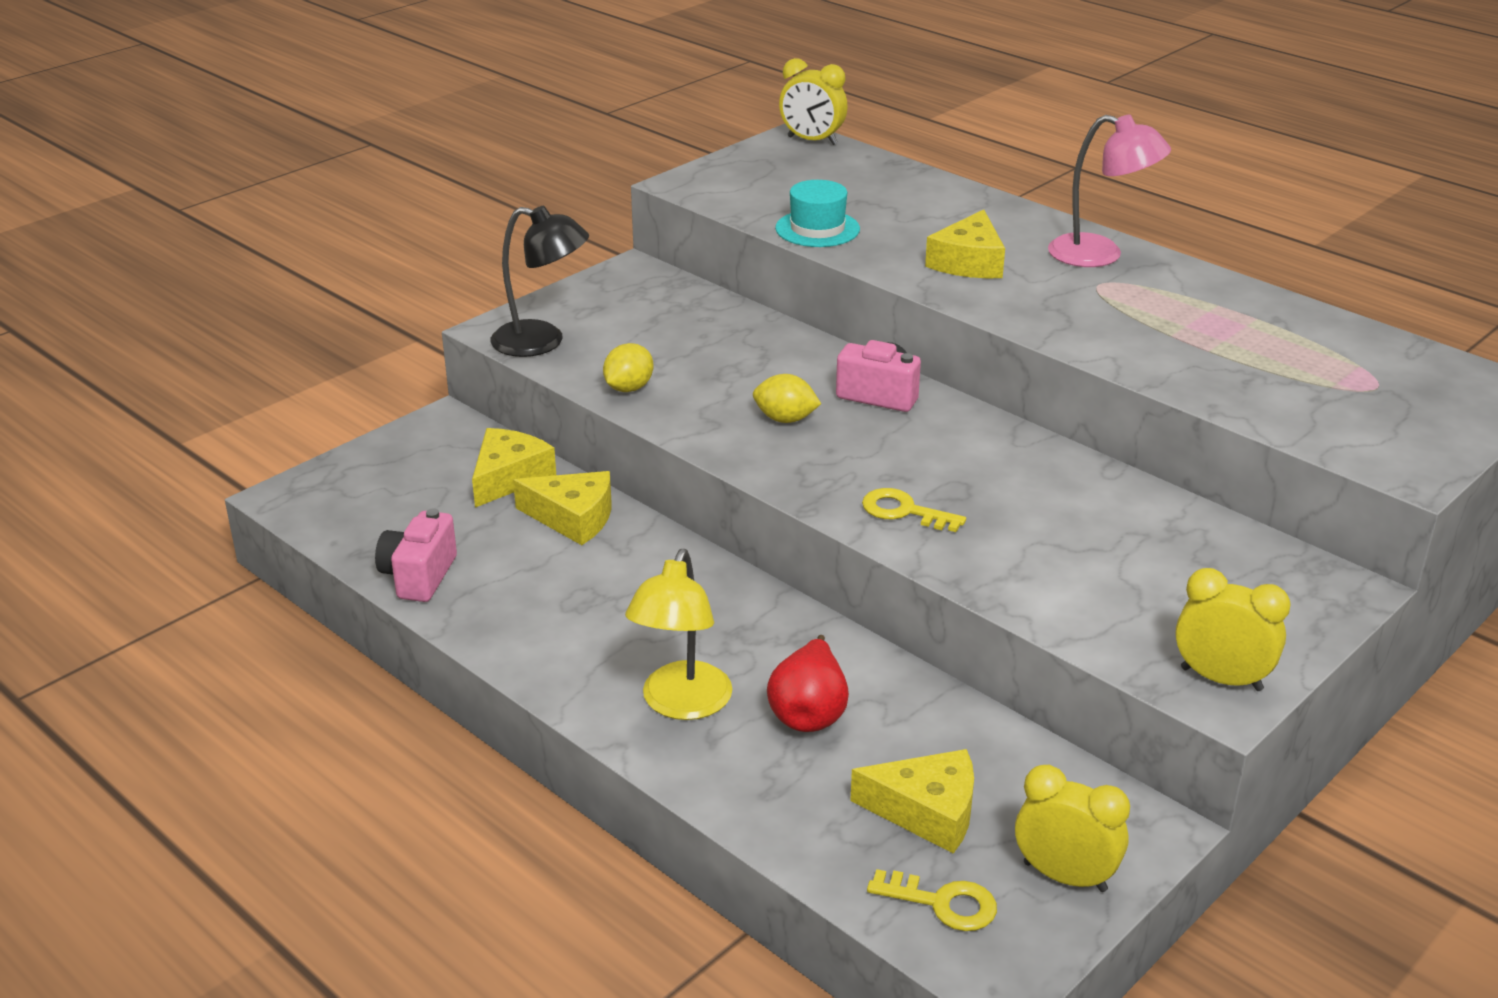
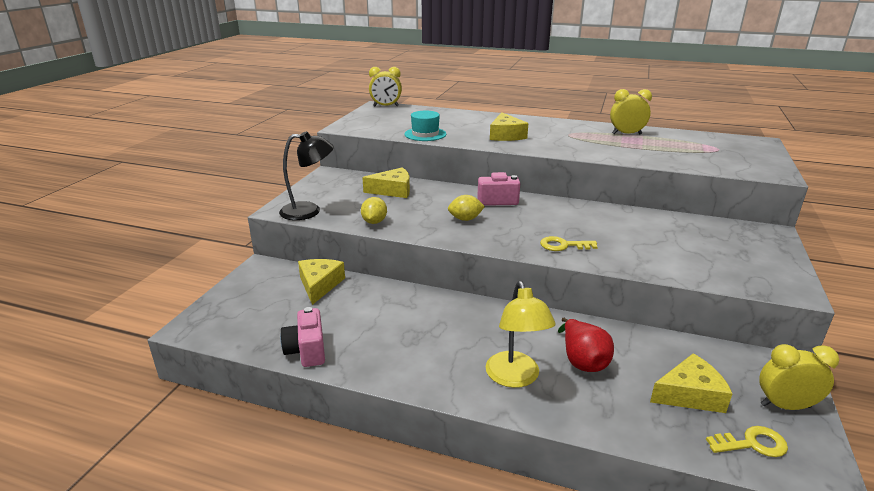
camera: 25 degrees left, 5 degrees down
yellow cheese [513,471,611,545] -> yellow cheese moved to [362,167,410,198]
pink lamp [1048,115,1171,267] -> none
yellow clock [1175,568,1291,691] -> yellow clock moved to [610,89,652,134]

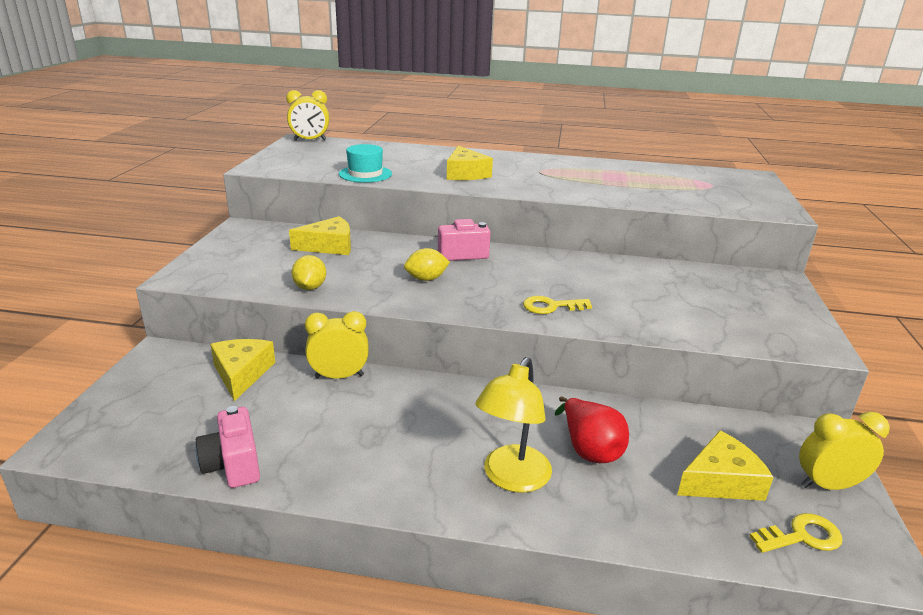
camera: 10 degrees left, 0 degrees up
black lamp [279,131,334,220] -> none
yellow lamp [486,281,556,388] -> yellow lamp turned 45 degrees clockwise [475,357,552,493]
yellow clock [610,89,652,134] -> yellow clock moved to [305,311,369,379]

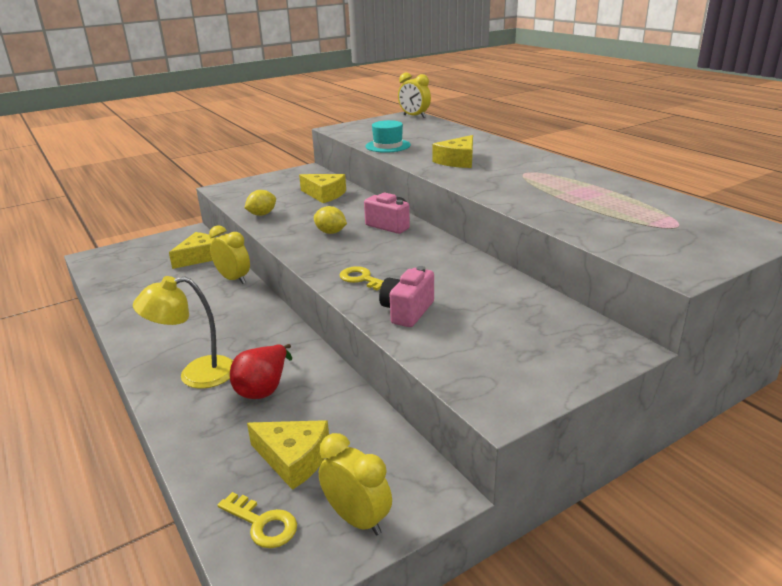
camera: 50 degrees right, 0 degrees up
pink camera [195,406,260,488] -> pink camera moved to [379,266,434,327]

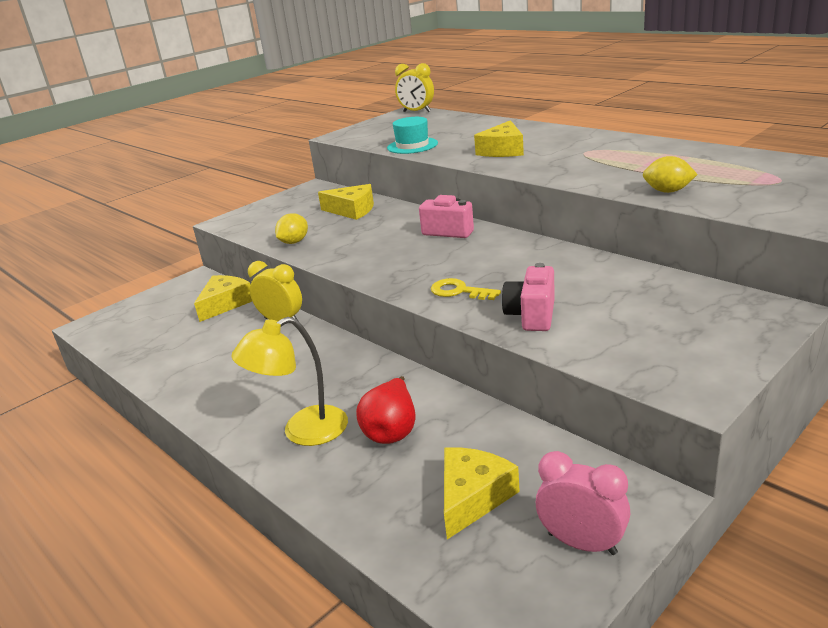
camera: 10 degrees left, 0 degrees up
yellow key [217,492,297,548] -> none
yellow cheese [247,420,329,490] -> yellow cheese turned 75 degrees counterclockwise [444,447,520,540]
yellow lemon [314,206,347,234] -> yellow lemon moved to [643,156,698,193]
yellow clock [319,433,392,535] -> pink clock [536,451,630,555]

